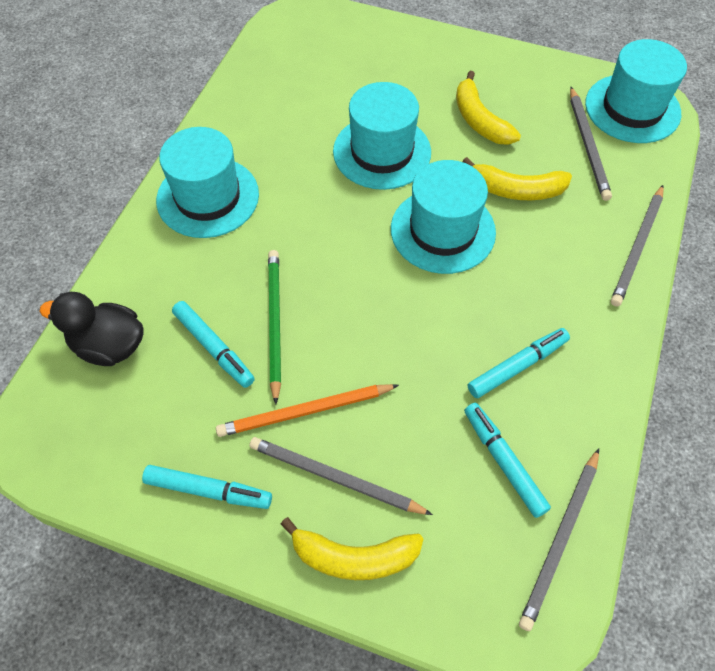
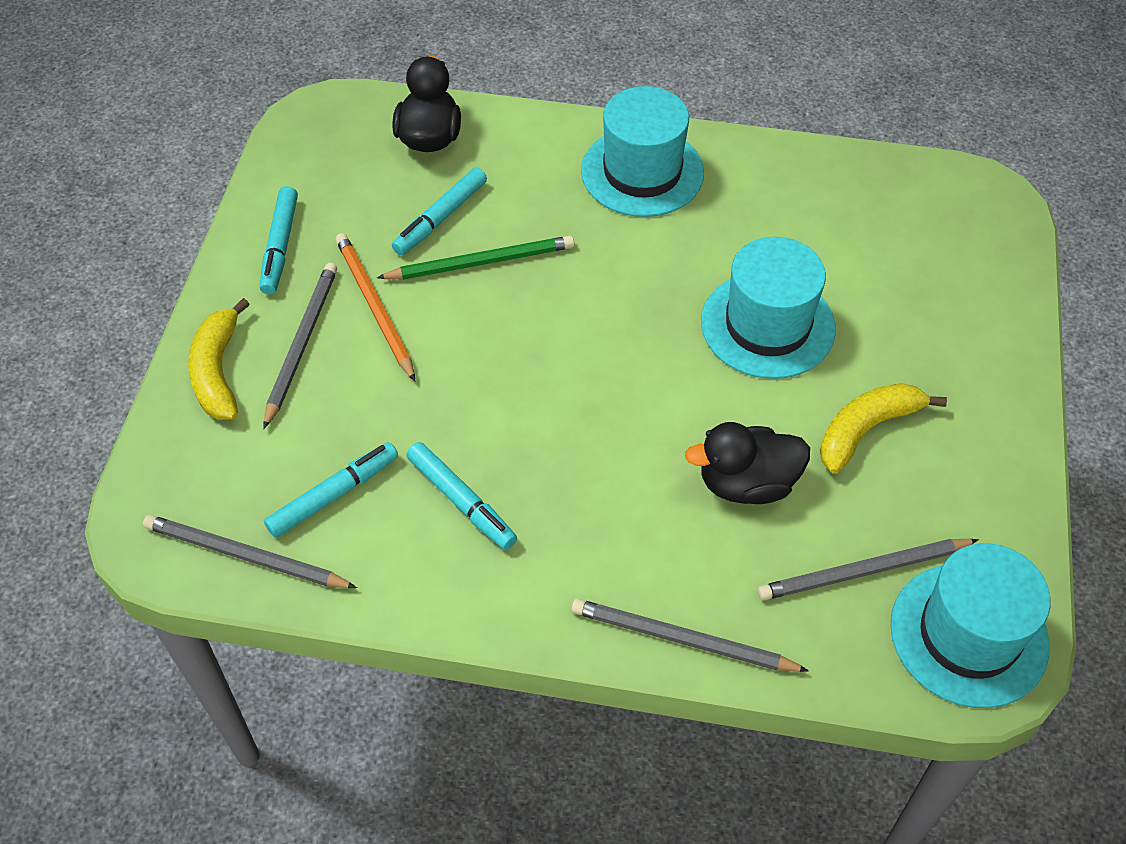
camera: 80 degrees right, 5 degrees down
turquoise hat [391,160,496,274] -> none
yellow banana [463,157,572,200] -> black duck [685,422,810,504]

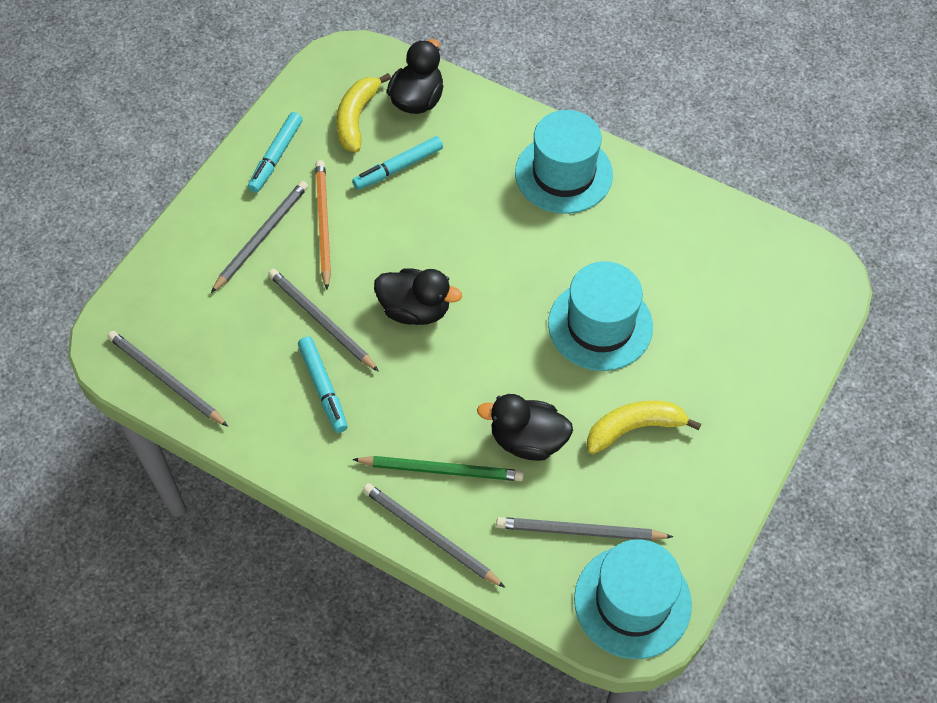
camera: 20 degrees right, 5 degrees up
yellow banana [188,298,250,420] -> yellow banana moved to [336,73,391,153]
turquoise marker [264,442,398,538] -> none
green pencil [377,236,574,280] -> green pencil moved to [352,456,524,481]
none -> grey pencil [268,269,379,372]
none -> black duck [374,268,462,325]

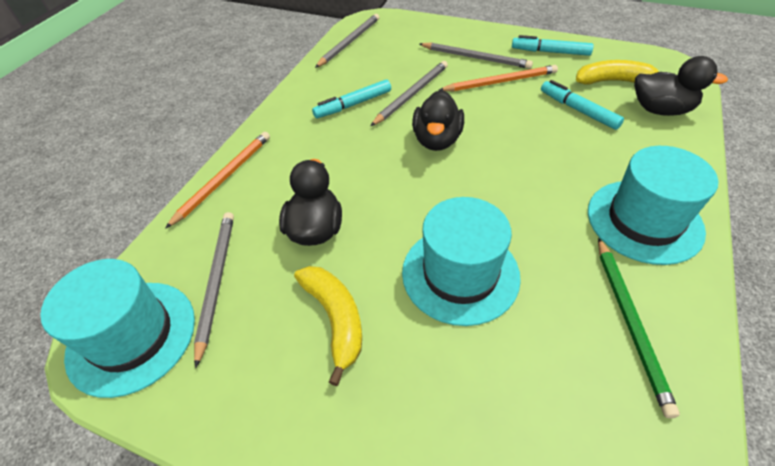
camera: 85 degrees right, 10 degrees down
green pencil [352,456,524,481] -> green pencil moved to [598,238,680,418]
grey pencil [363,483,505,588] -> orange pencil [165,132,270,229]

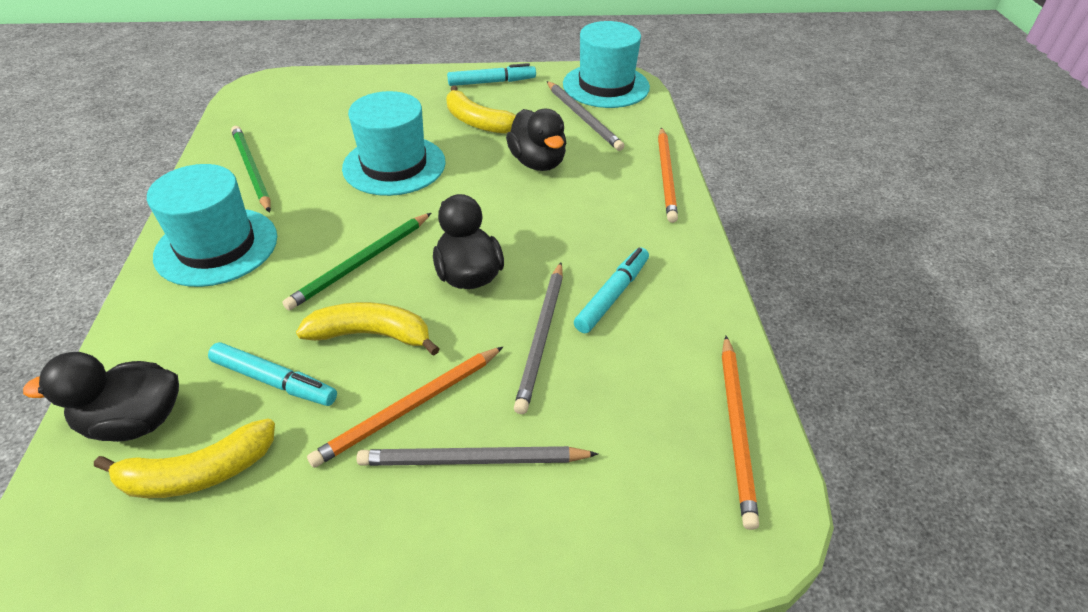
camera: 150 degrees right, 5 degrees down
grey pencil [315,14,379,68] -> orange pencil [722,336,759,530]
turquoise marker [512,35,594,56] -> turquoise marker moved to [447,63,536,86]
none -> green pencil [283,213,431,310]
none -> yellow banana [296,302,440,356]

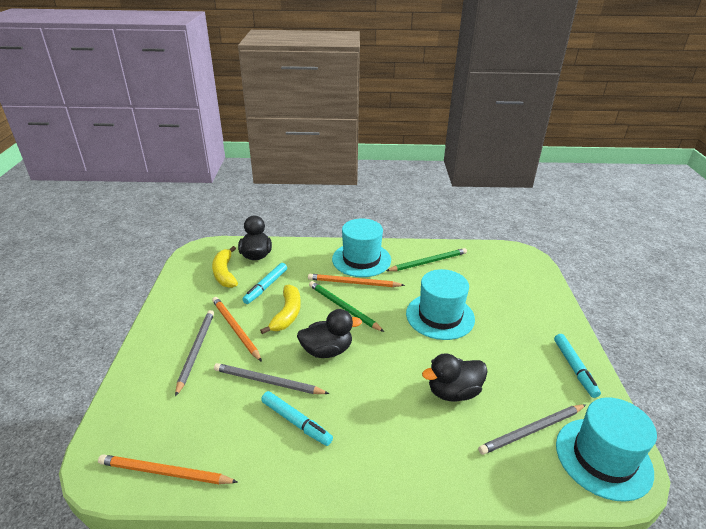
camera: 95 degrees right, 10 degrees down
yellow banana [446,85,516,134] -> none
orange pencil [658,127,678,223] -> orange pencil moved to [308,274,405,287]

